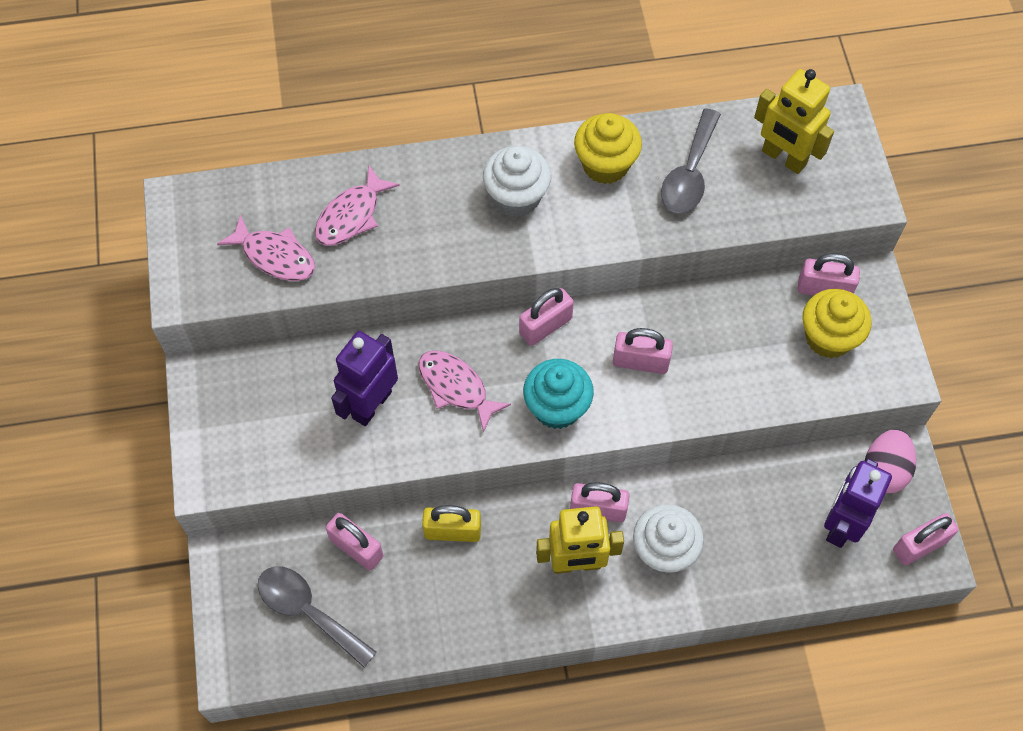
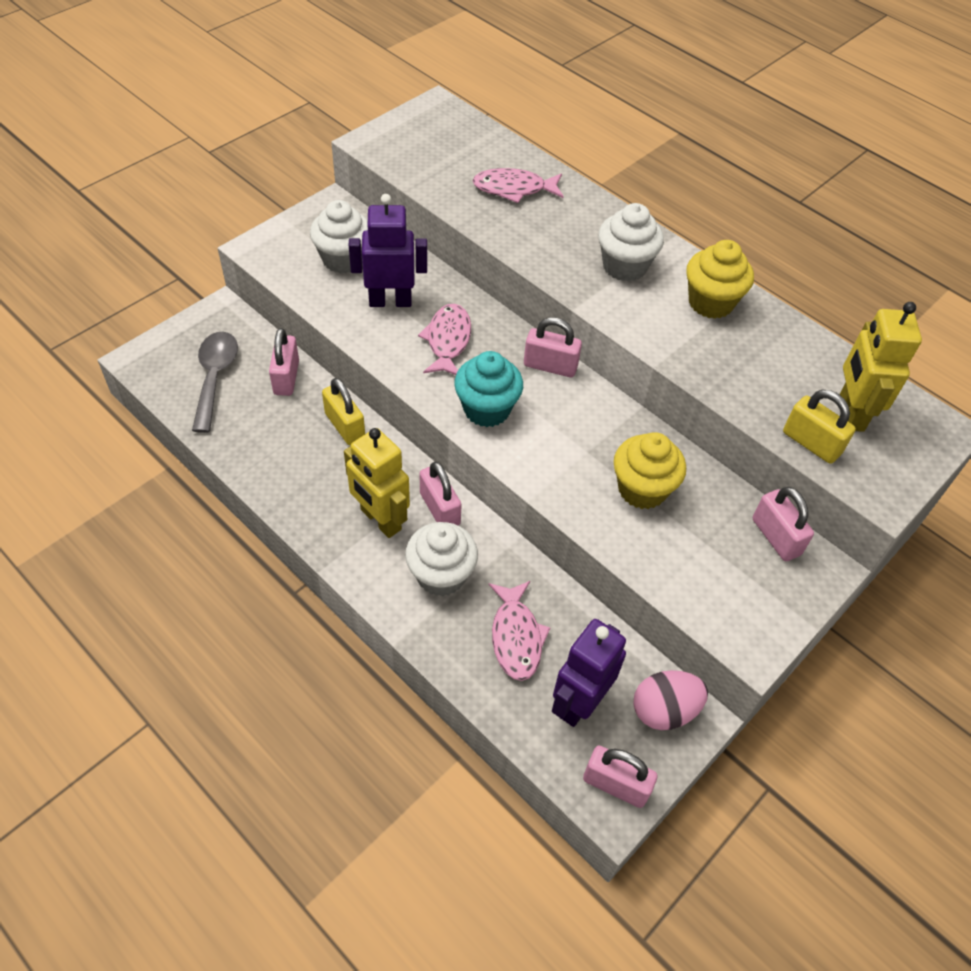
camera: 50 degrees right, 10 degrees down
pink fish [217,214,315,281] -> pink fish moved to [489,581,550,681]
pink padlock [613,328,673,374] -> none
grey spoon [661,108,721,214] -> none
yellow cupcake [802,289,871,358] -> yellow cupcake moved to [614,432,686,509]
purple robot [824,459,892,548] -> purple robot turned 45 degrees counterclockwise [552,619,626,727]
none -> white cupcake [310,200,368,274]
none -> yellow padlock [783,389,856,464]

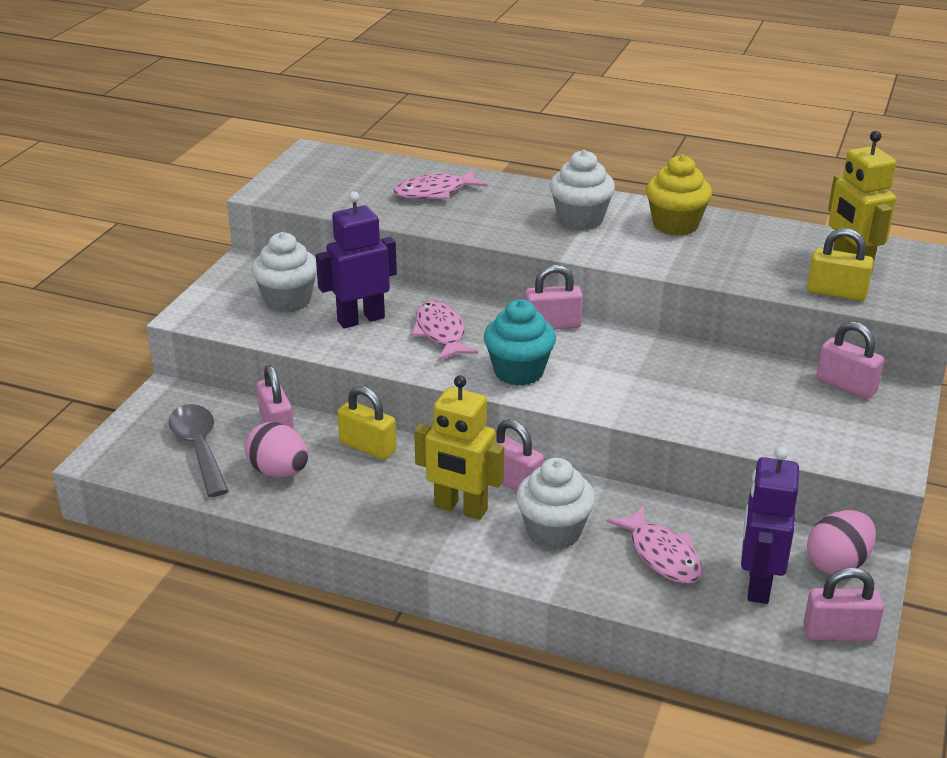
camera: 20 degrees left, 20 degrees down
yellow cupcake [614,432,686,509] -> none
none -> pink egg [245,422,308,478]

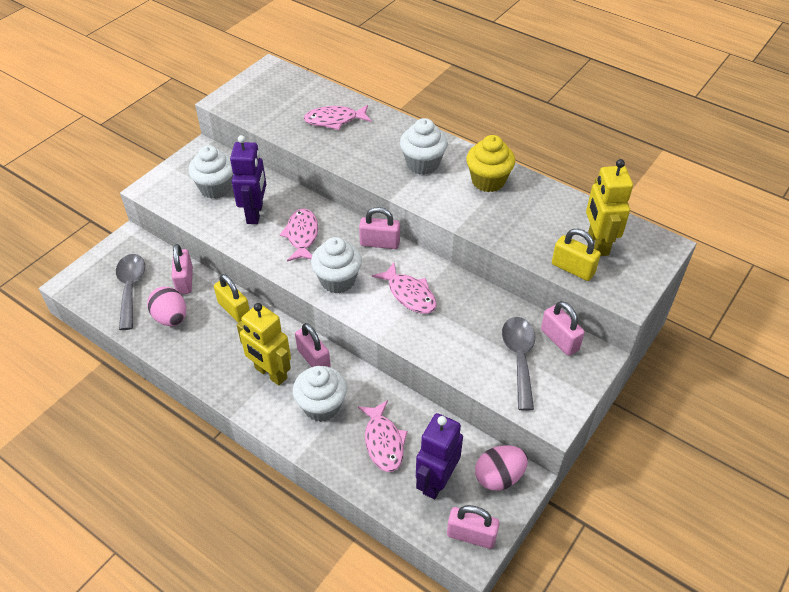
camera: 15 degrees right, 15 degrees up
purple robot [316,192,397,328] -> purple robot turned 105 degrees clockwise [230,135,266,224]
turquoise cupcake [484,299,556,386] -> white cupcake [311,237,362,293]
none -> pink fish [372,262,437,314]
none -> grey spoon [502,317,535,411]

